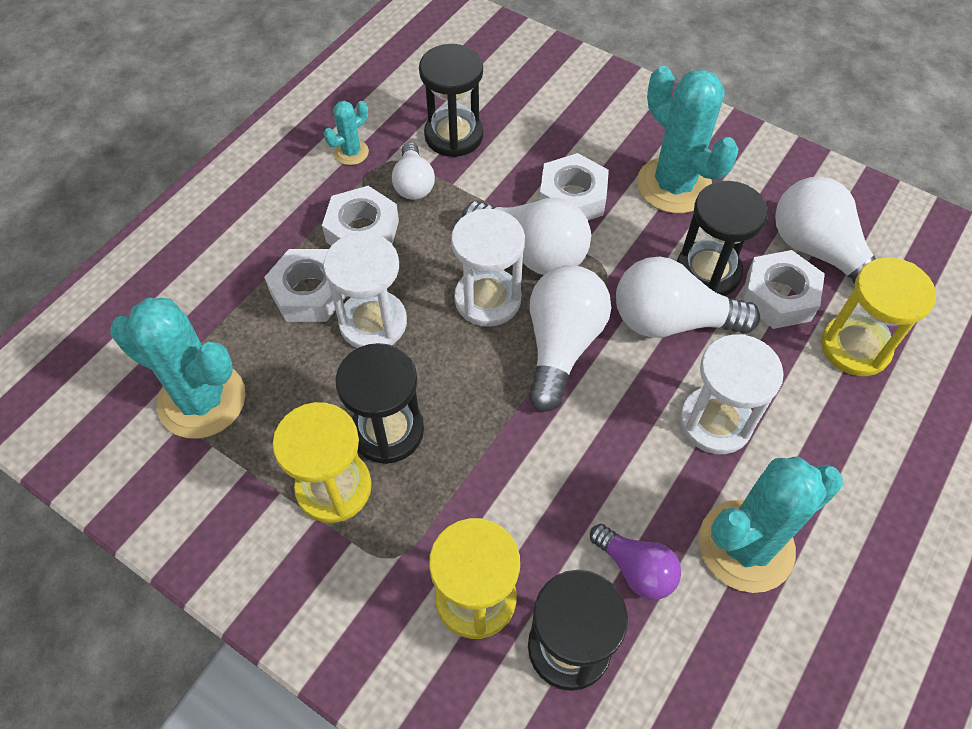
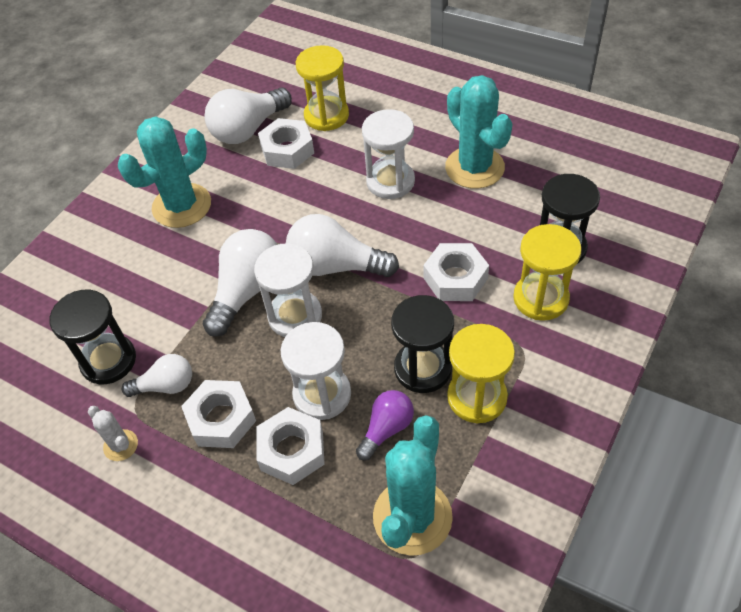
camera: 90 degrees left, 5 degrees down
turquoise cactus [324,101,369,165] -> white cactus [88,406,138,461]
white nut [539,153,609,220] -> white nut moved to [423,243,489,301]
purple light bulb [590,524,681,600] -> purple light bulb moved to [356,390,414,461]
white light bulb [616,256,760,338] -> none
black hourglass [677,181,768,296] -> none

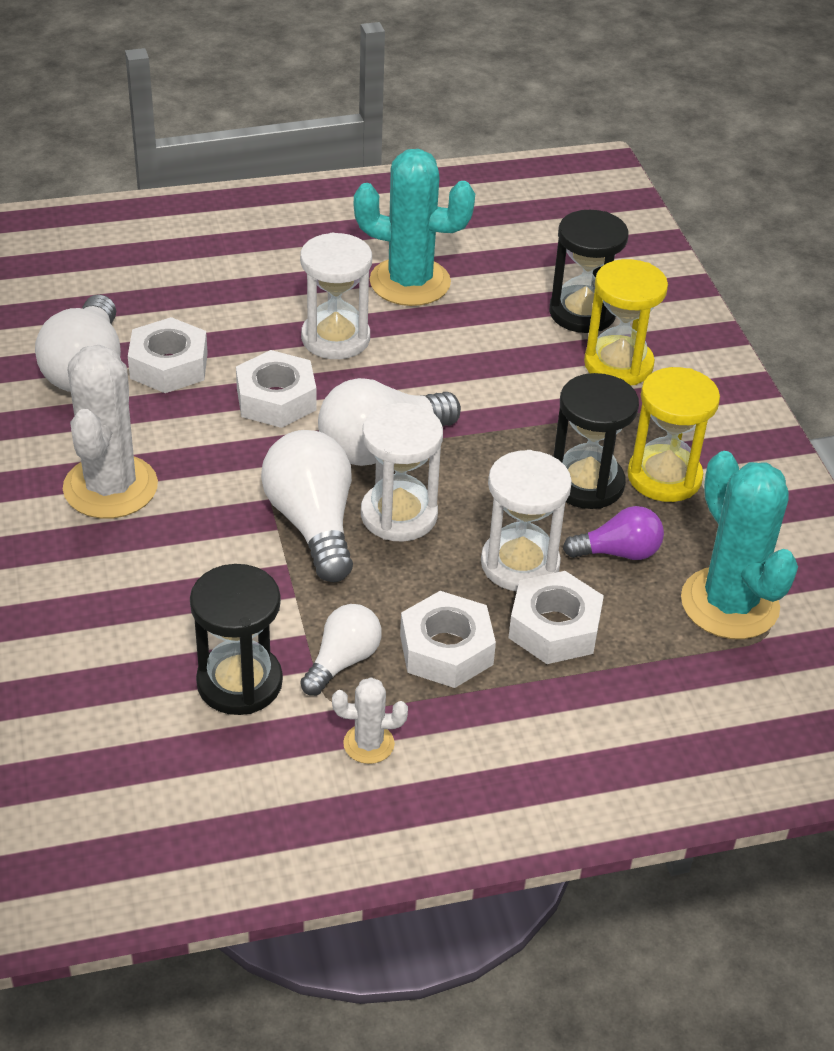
camera: 50 degrees left, 10 degrees down
turquoise cactus [118,116,211,228] -> white cactus [63,345,158,519]
yellow hourglass [296,45,349,131] -> none
purple light bulb [356,390,414,461] -> purple light bulb turned 90 degrees clockwise [563,506,664,560]
white nut [423,243,489,301] -> white nut moved to [236,350,316,428]

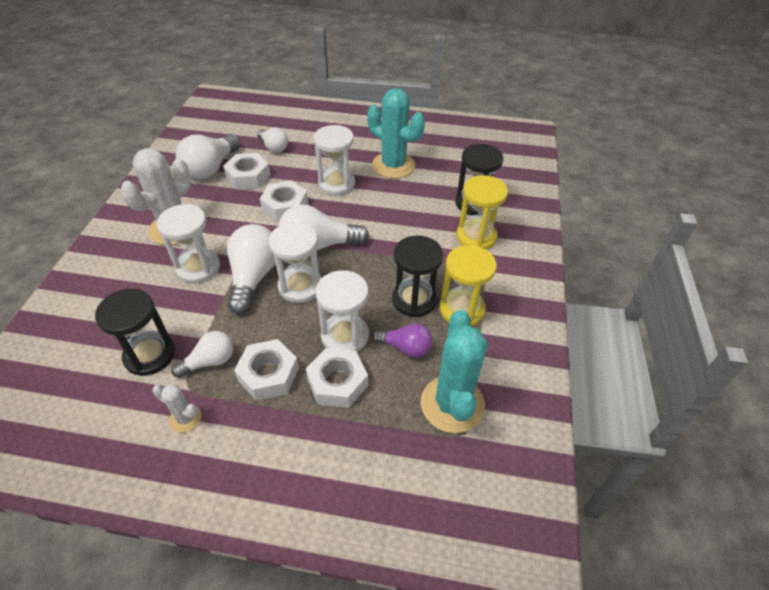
camera: 25 degrees right, 5 degrees up
none -> white hourglass [157,204,220,284]
none -> white light bulb [257,128,288,153]

